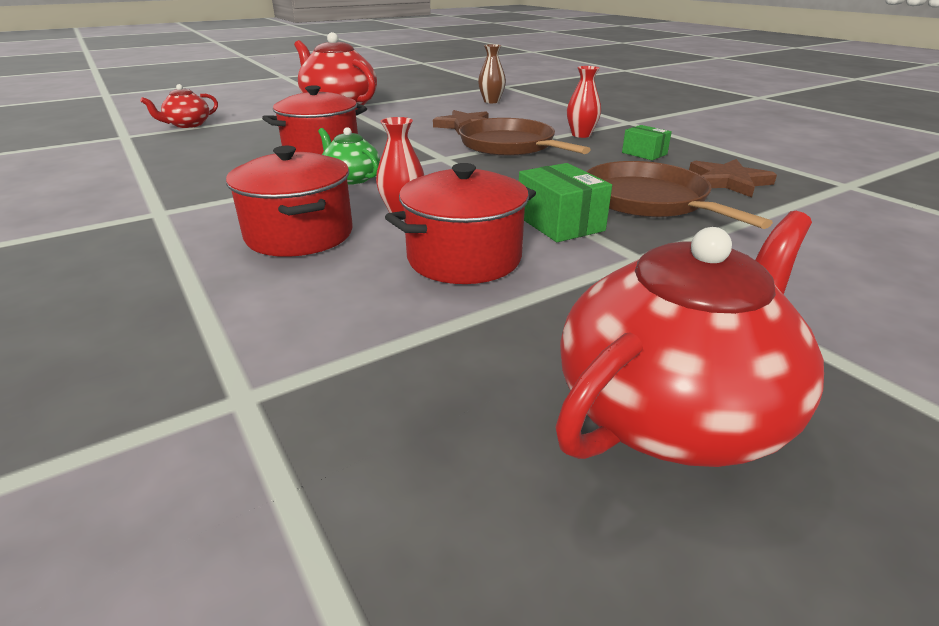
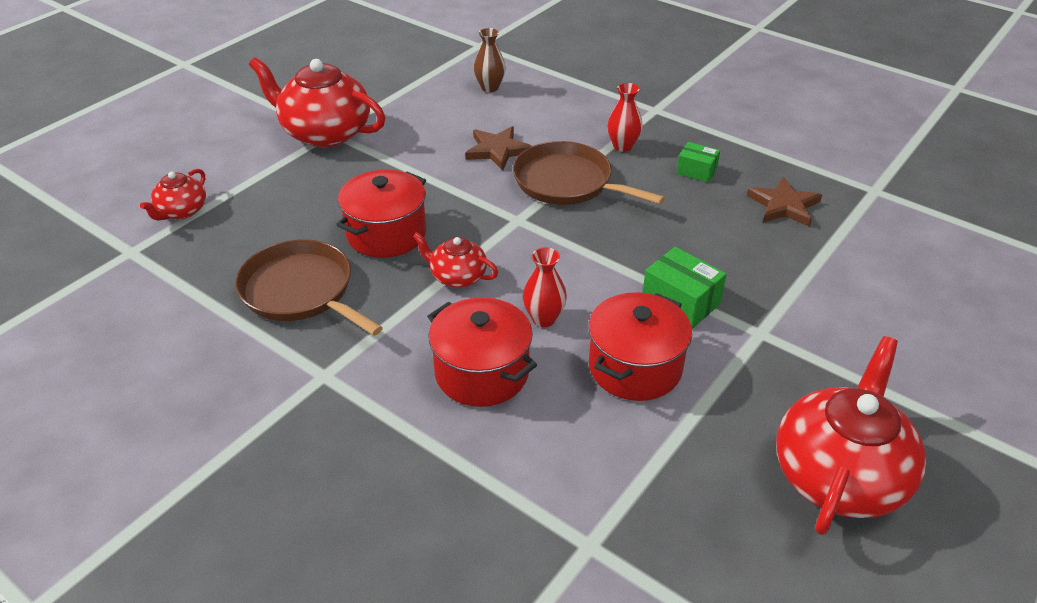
camera: 20 degrees left, 10 degrees up
green teapot [318,127,380,185] -> red teapot [412,232,498,288]
brown pan [586,161,773,229] -> brown pan moved to [235,239,383,336]

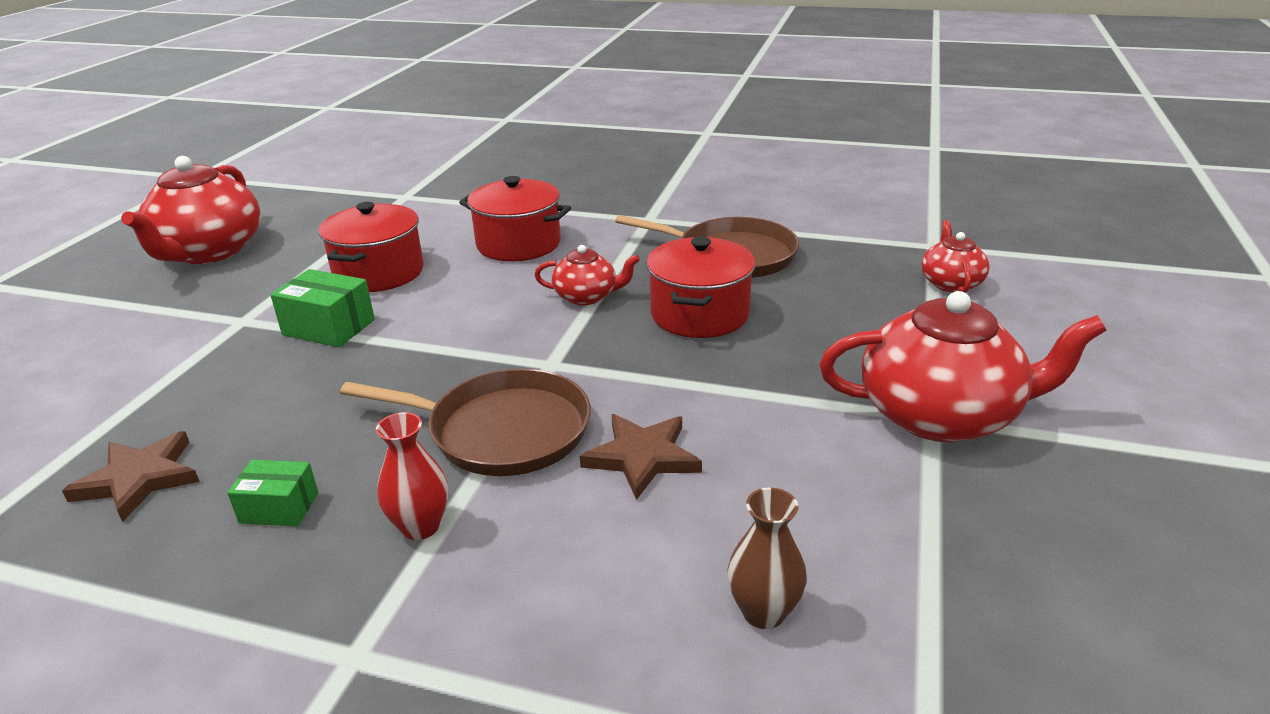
camera: 160 degrees right, 10 degrees down
red vase [523,247,567,327] -> none

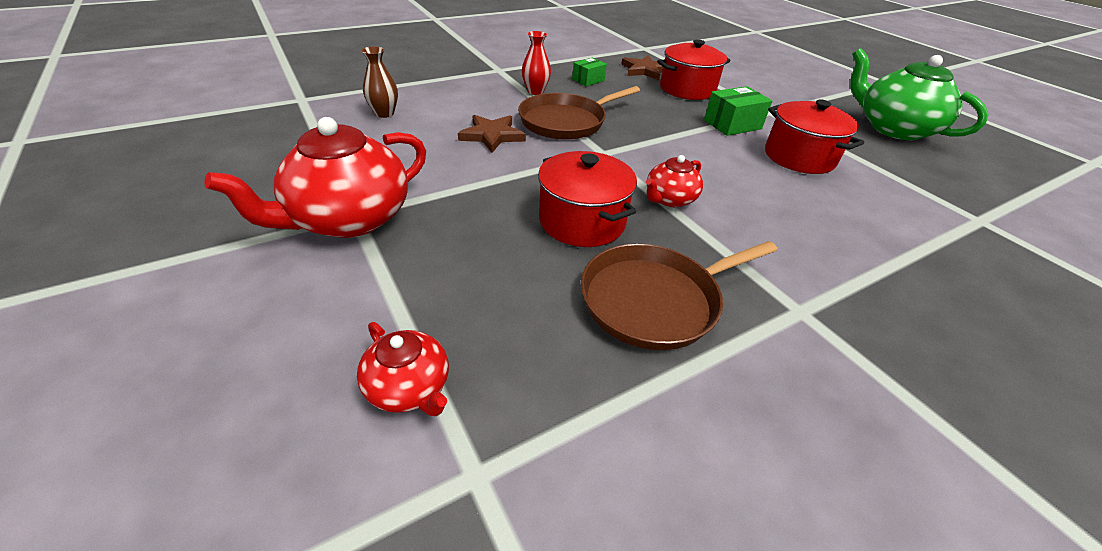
camera: 130 degrees right, 10 degrees up
red teapot [121,156,261,264] -> green teapot [850,48,989,140]
red pot [459,176,571,261] -> red pot moved to [657,39,731,100]

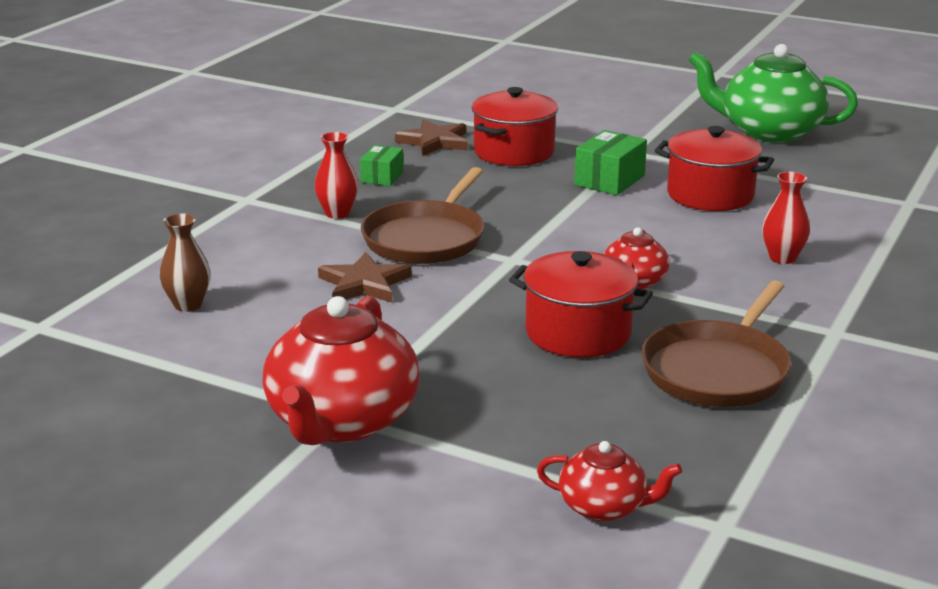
camera: 30 degrees left, 15 degrees down
none -> red vase [762,172,810,264]

